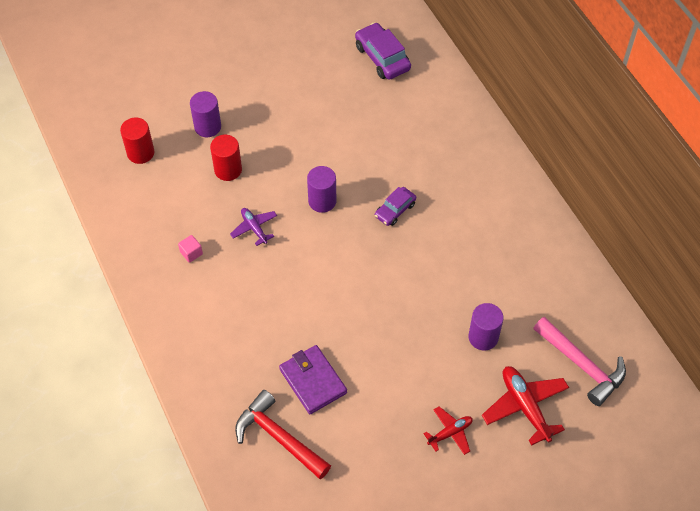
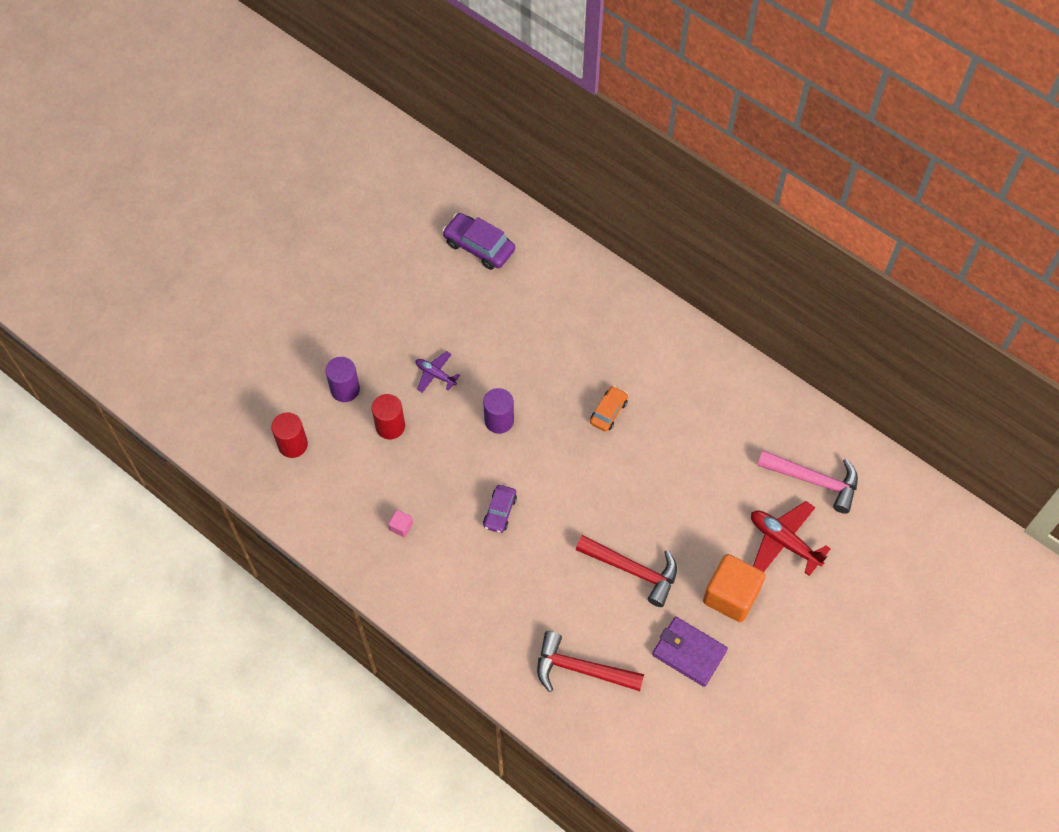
camera: 25 degrees left, 5 degrees up
purple plane [230,208,277,246] -> purple plane moved to [416,351,460,393]
purple wallet [279,345,347,414] -> purple wallet moved to [652,617,728,687]
purple car [375,187,416,226] -> purple car moved to [483,485,517,533]
red plane [423,406,472,455] -> orange cube [703,554,766,622]
purple cylinder [468,303,504,350] -> none
none -> red hammer [576,535,677,607]
none -> orange car [590,386,628,432]

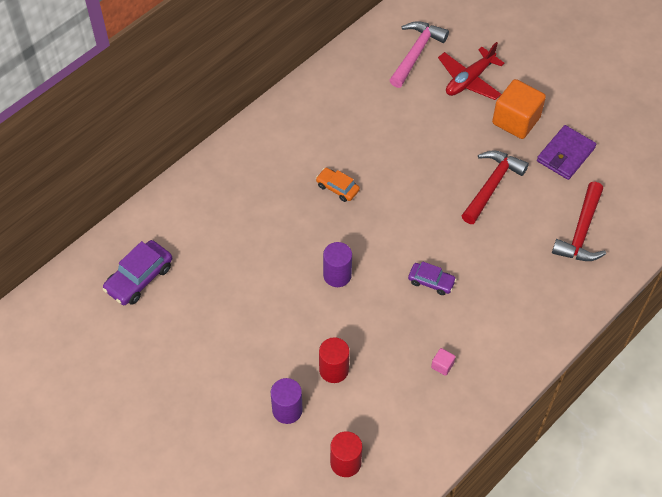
camera: 85 degrees left, 5 degrees down
purple plane [416,351,460,393] -> none

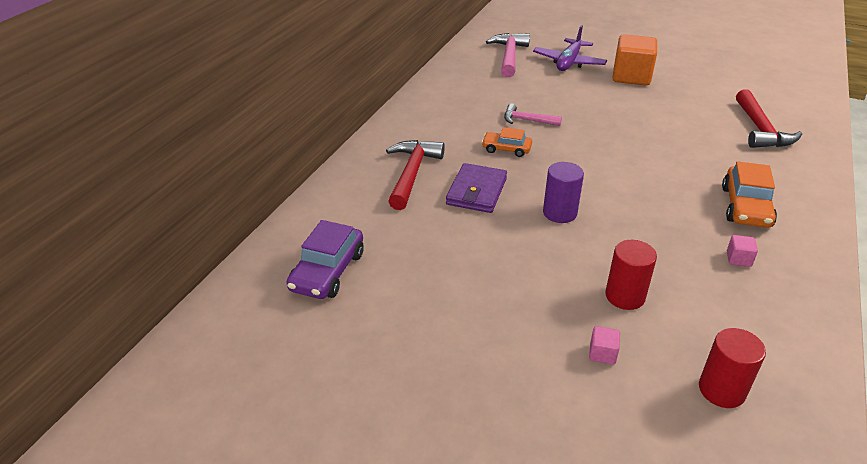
camera: 20 degrees left, 20 degrees down
purple cylinder [271,378,303,424] -> pink cube [589,326,620,365]
purple car [408,261,456,295] -> none
red plane [438,42,505,100] -> purple plane [533,25,607,71]
red hammer [461,150,529,224] -> red hammer moved to [386,140,445,210]
purple wallet [537,125,596,180] -> purple wallet moved to [446,163,507,213]
none -> pink hammer [504,103,562,126]
none -> orange car [722,161,777,228]

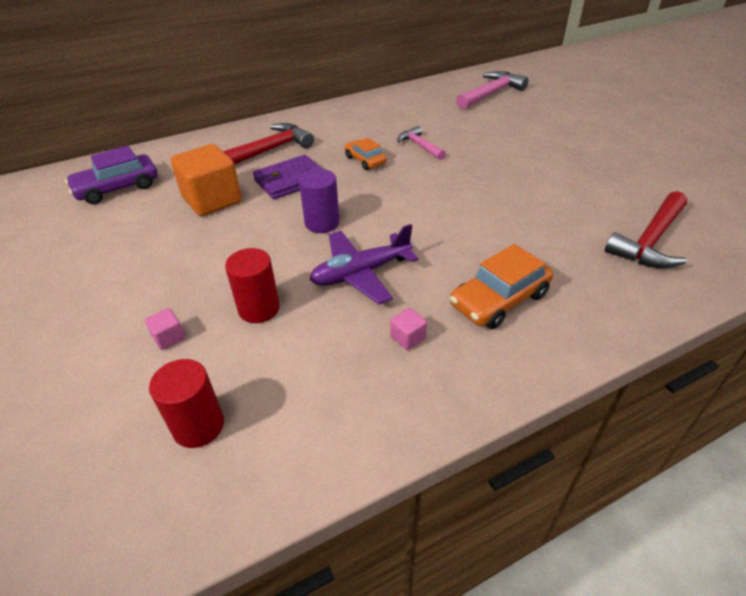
camera: 40 degrees right, 5 degrees up
purple plane [533,25,607,71] -> purple plane moved to [310,224,418,304]
orange cube [613,34,657,85] -> orange cube moved to [171,144,242,216]

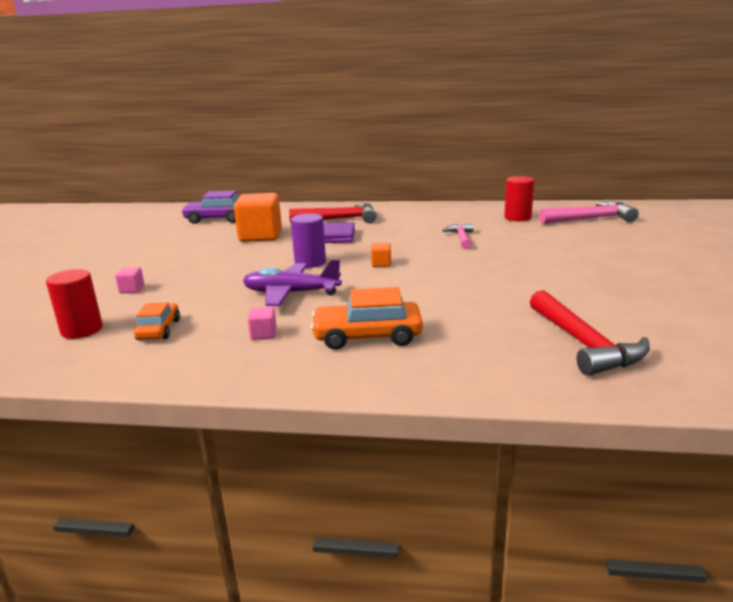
camera: 35 degrees right, 20 degrees down
red cylinder [225,248,280,323] -> red cylinder moved to [504,176,534,221]
orange car [344,138,387,170] -> orange car moved to [134,302,180,340]
red hammer [605,191,687,268] -> red hammer turned 90 degrees counterclockwise [530,290,650,376]
none -> orange cube [371,243,391,267]

